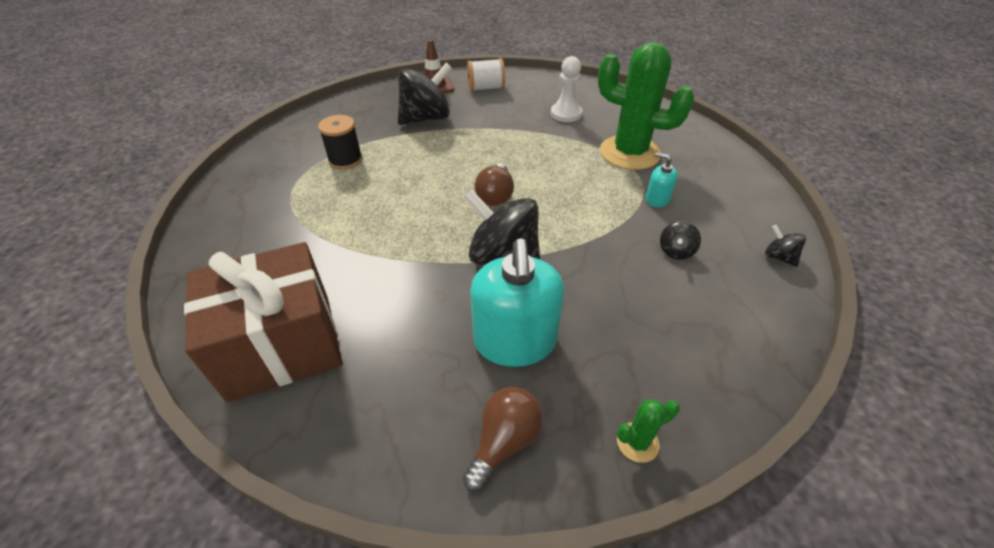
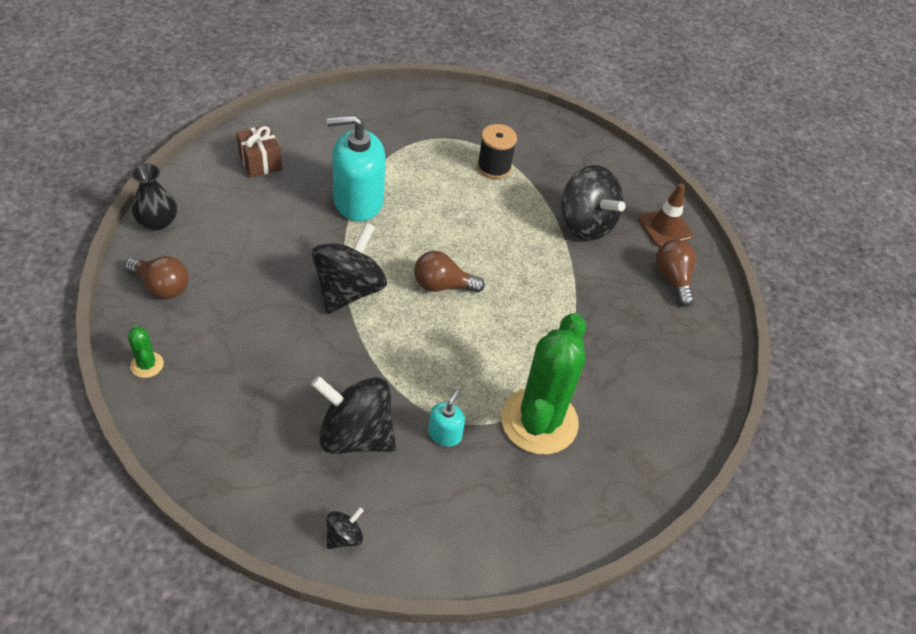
camera: 80 degrees right, 5 degrees up
brown gift [184,242,343,402] -> brown gift [236,125,282,178], size x0.47
white spool [467,58,505,91] -> brown light bulb [656,239,696,307]
turquoise soap dispenser [470,238,564,367] -> turquoise soap dispenser moved to [327,115,386,221]
white pawn [551,56,582,122] -> none
black spinning top [660,221,701,260] -> black spinning top [311,376,396,454], size x2.21
none -> black vase [131,163,177,231]

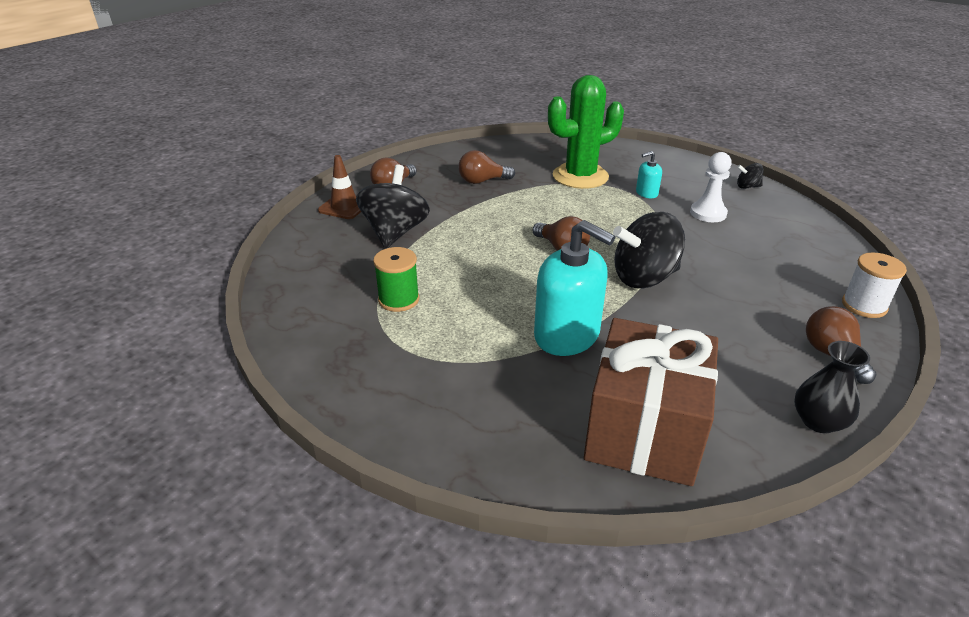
camera: 130 degrees left, 15 degrees down
green cactus [128,325,164,378] -> white spool [842,252,907,318]
brown gift [236,125,282,178] -> brown gift [584,318,718,486], size x2.11
black spinning top [311,376,396,454] -> white pawn [690,152,732,222]
black spool [477,124,517,179] -> green spool [373,247,420,312]
none -> brown light bulb [458,150,515,184]

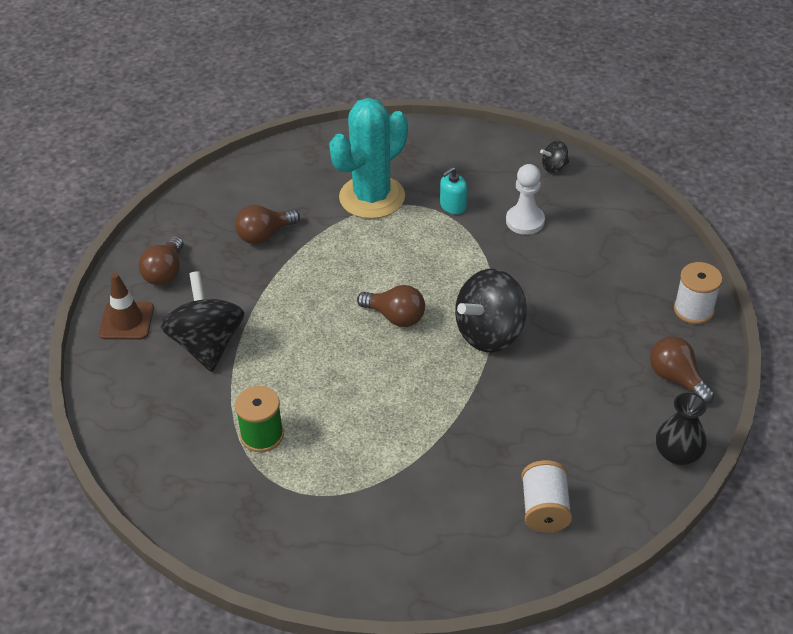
camera: 20 degrees left, 10 degrees up
turquoise soap dispenser [534,220,615,356] -> none
green cactus [548,75,624,189] -> turquoise cactus [329,98,408,219]
brown gift [584,318,718,486] -> white spool [521,460,572,533]

